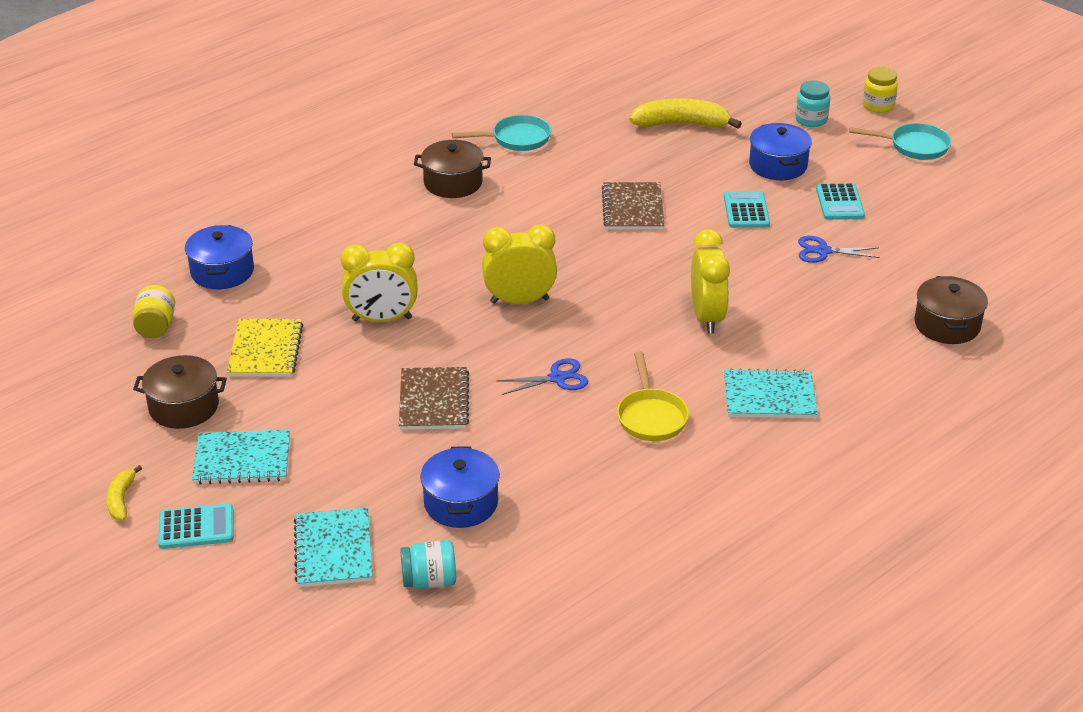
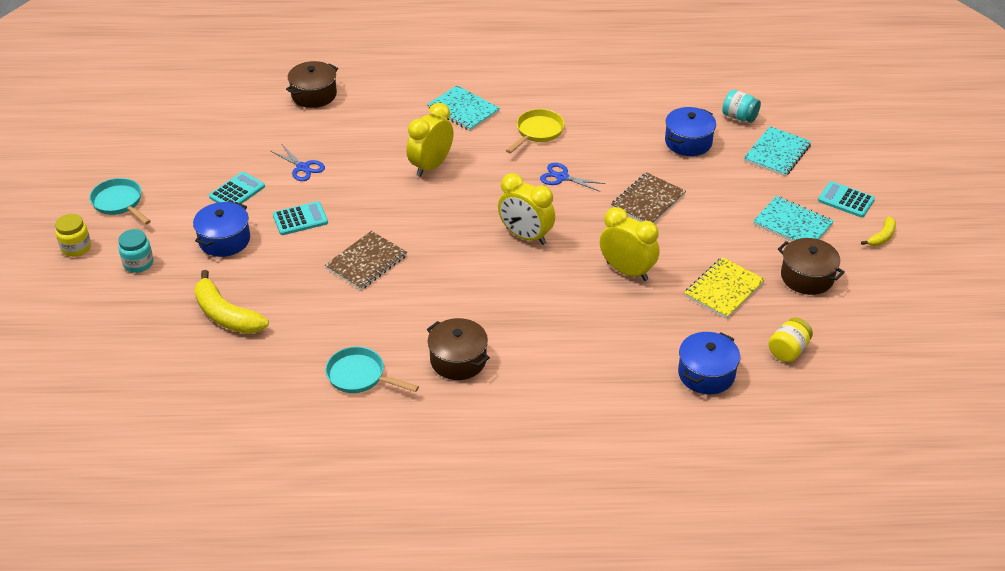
camera: 140 degrees left, 5 degrees up
turquoise calculator [724,191,770,228] -> turquoise calculator turned 150 degrees counterclockwise [273,201,328,235]

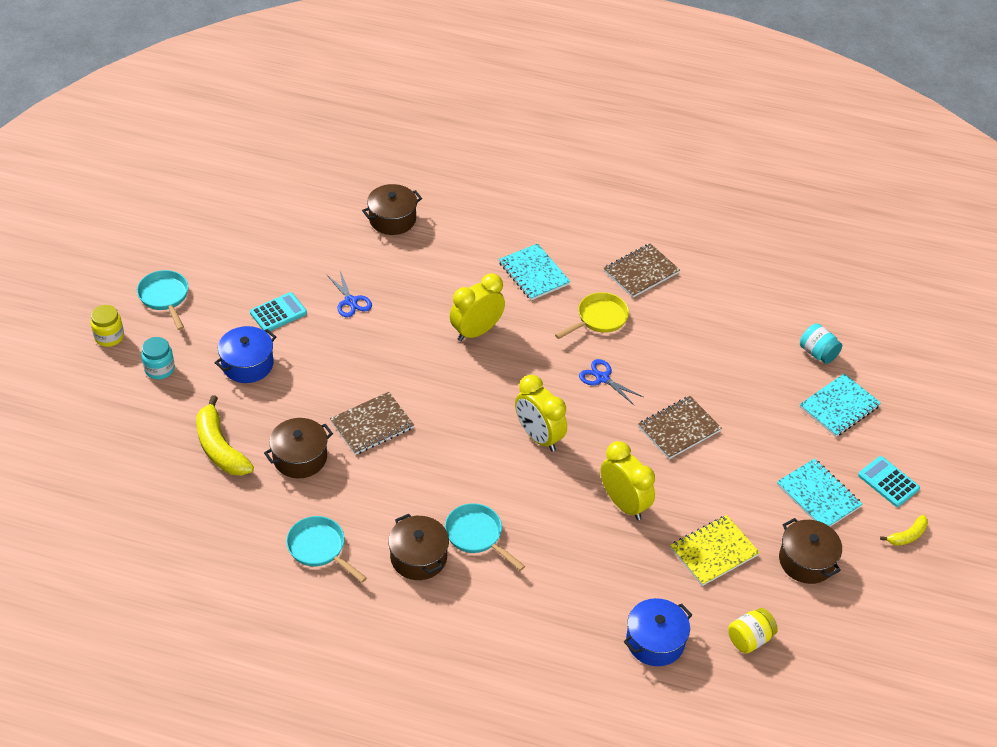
camera: 15 degrees right, 5 degrees up
turquoise calculator [273,201,328,235] -> none
blue pot [665,107,716,156] -> none
none -> brown pot [264,418,333,478]
none -> turquoise pan [445,503,525,571]
none -> brown notebook [604,243,680,298]

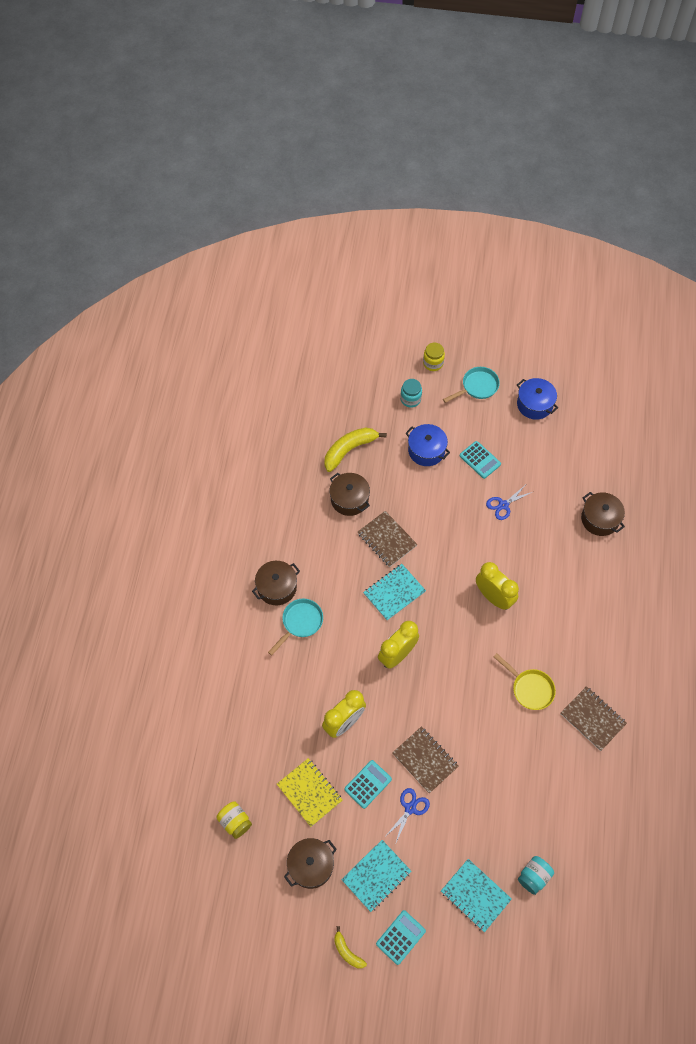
camera: 85 degrees right, 15 degrees up
turquoise pan [286,516,367,583] -> none
turquoise notebook [499,243,571,300] -> turquoise notebook moved to [363,564,426,621]
blue scissors [579,359,643,405] -> blue scissors moved to [385,788,430,842]
blue pot [624,598,692,666] -> blue pot moved to [517,378,558,420]
none -> turquoise calculator [344,760,392,809]

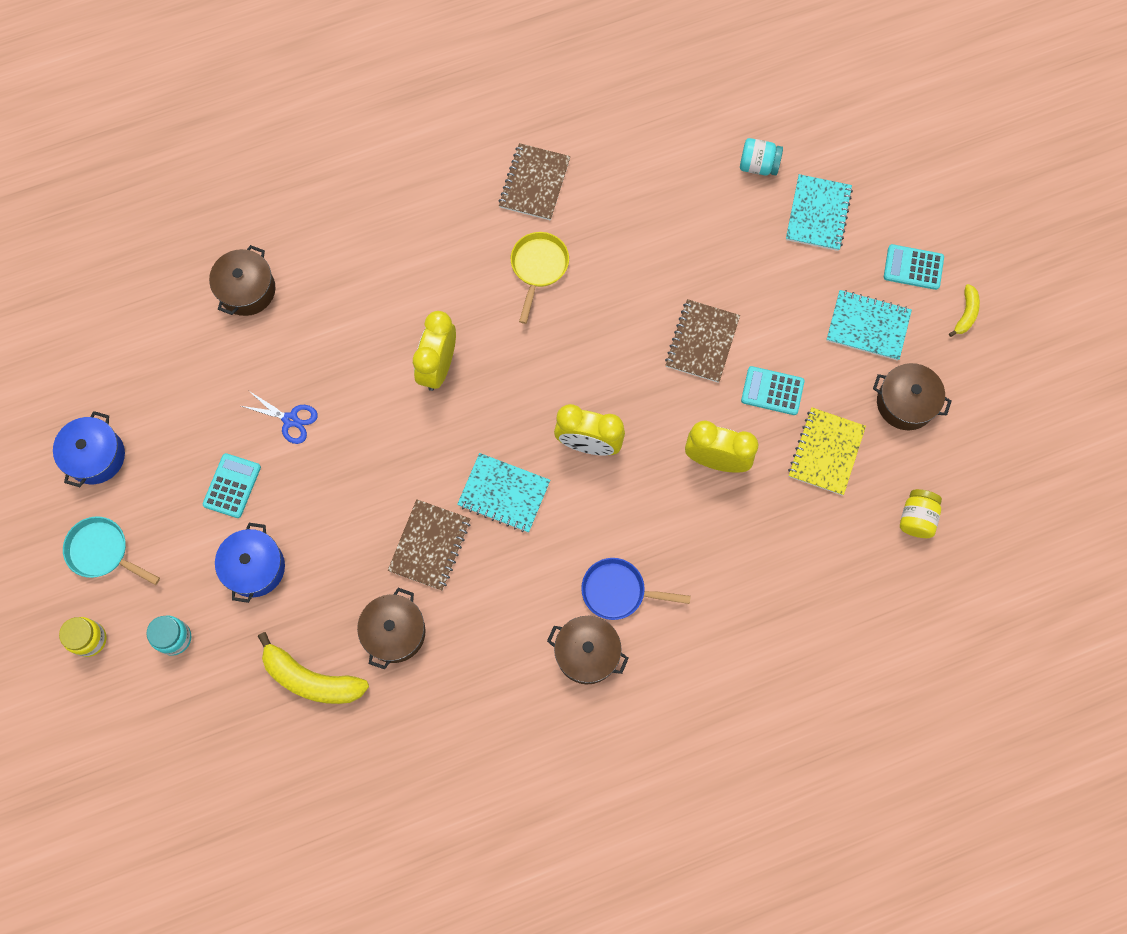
camera: 120 degrees left, 10 degrees up
turquoise pan [268,599,323,655] -> blue pan [581,558,691,620]
blue scissors [385,788,430,842] -> none

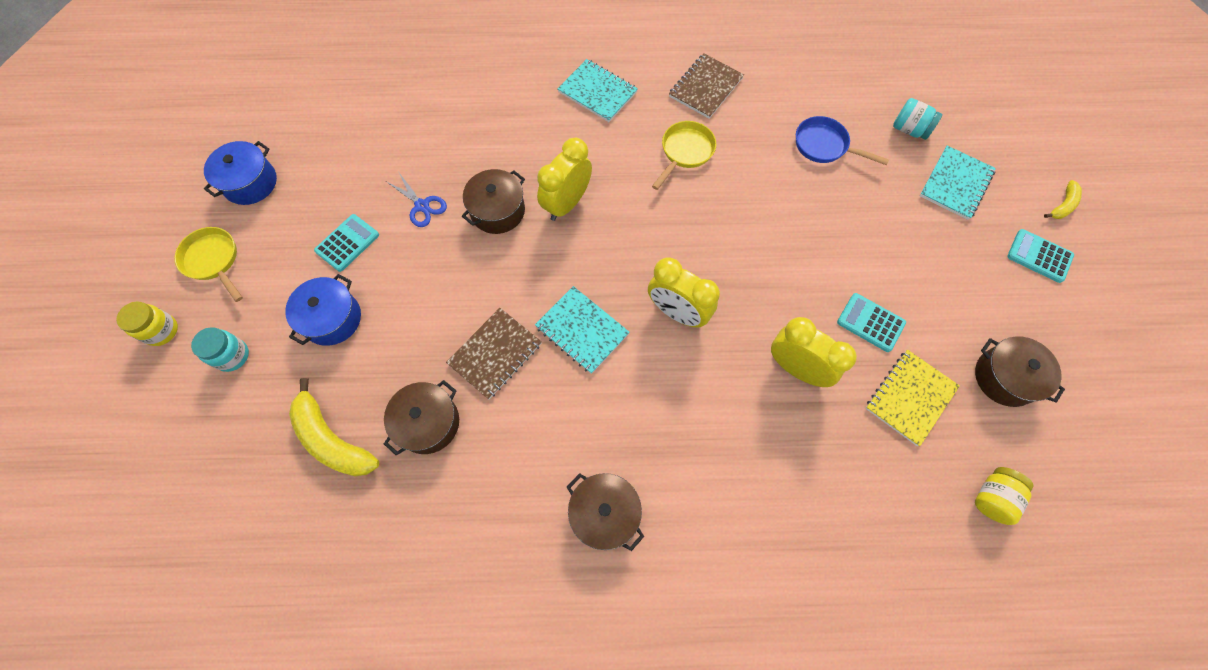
camera: 20 degrees right, 5 degrees down
turquoise pan [63,516,160,585] -> yellow pan [174,227,243,302]
brown pot [209,245,275,316] -> brown pot moved to [462,169,525,234]
blue pan [581,558,691,620] -> blue pan moved to [796,116,889,165]
brown notebook [665,299,740,383] -> none
turquoise notebook [826,290,912,361] -> turquoise notebook moved to [557,59,638,122]
yellow banana [949,284,980,337] -> yellow banana moved to [1044,180,1082,219]

